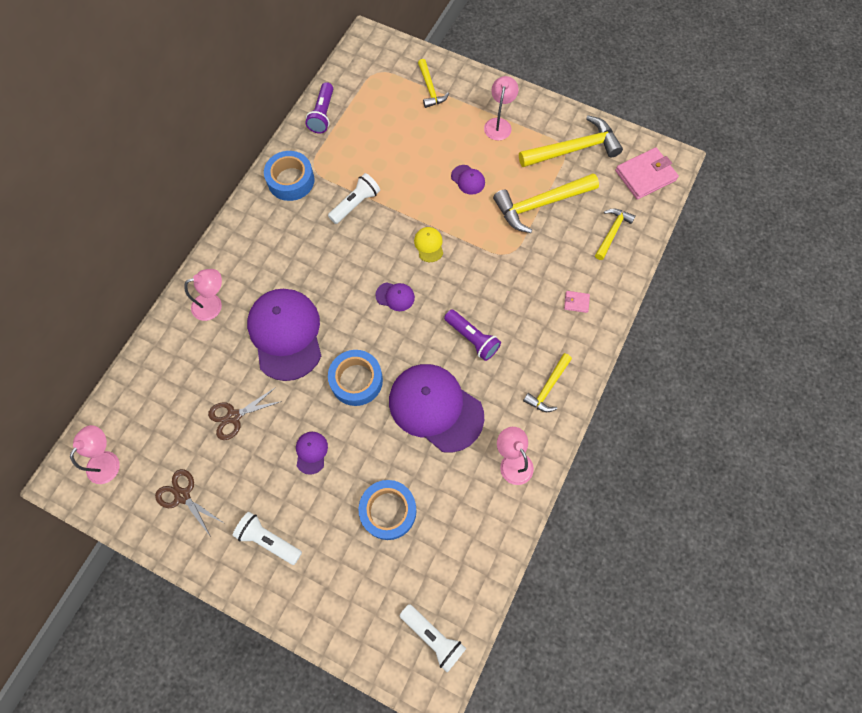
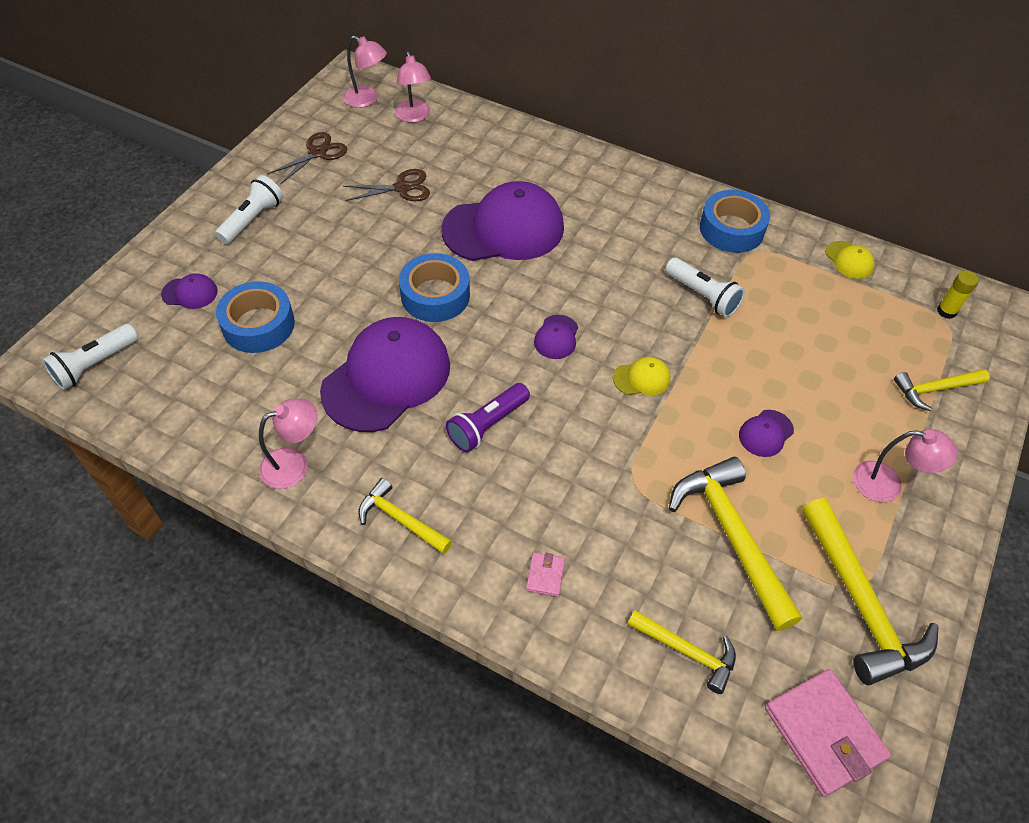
camera: 90 degrees right, 15 degrees down
pink lamp [184,269,222,321] -> pink lamp moved to [395,51,431,123]
brown scissors [208,387,282,440] -> brown scissors turned 105 degrees clockwise [343,169,430,201]
purple cap [296,432,328,475] -> purple cap moved to [161,273,218,309]
purple flashlight [305,82,333,133] -> yellow cap [825,241,875,279]
none -> yellow glue stick [937,270,979,319]

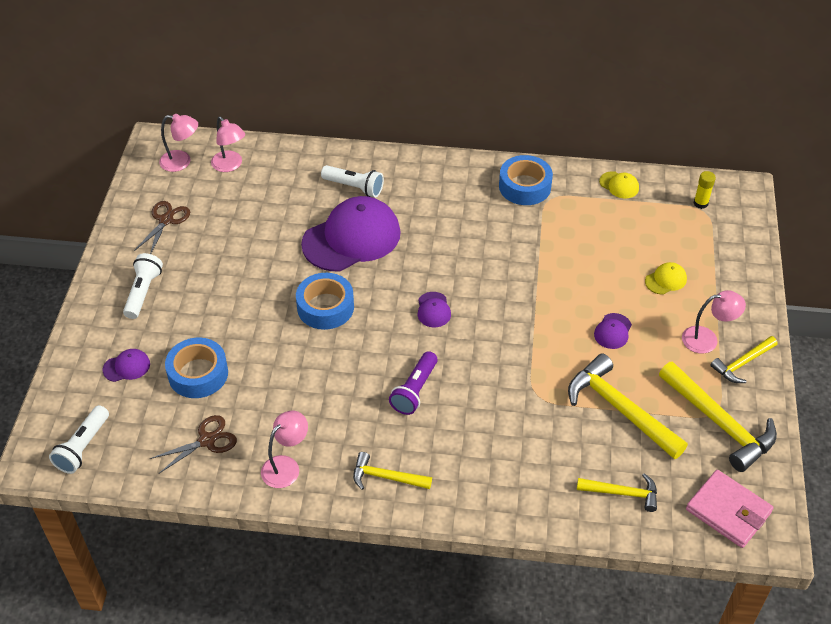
camera: 20 degrees left, 5 degrees down
purple cap [320,317,450,432] -> none
brown scissors [343,169,430,201] -> brown scissors moved to [150,415,237,473]
pink wallet [526,552,565,597] -> none
yellow cap [613,357,671,395] -> yellow cap moved to [645,262,687,295]
white flashlight [665,258,745,318] -> white flashlight moved to [321,165,384,197]
yellow hammer [894,369,990,411] -> yellow hammer moved to [710,336,778,383]

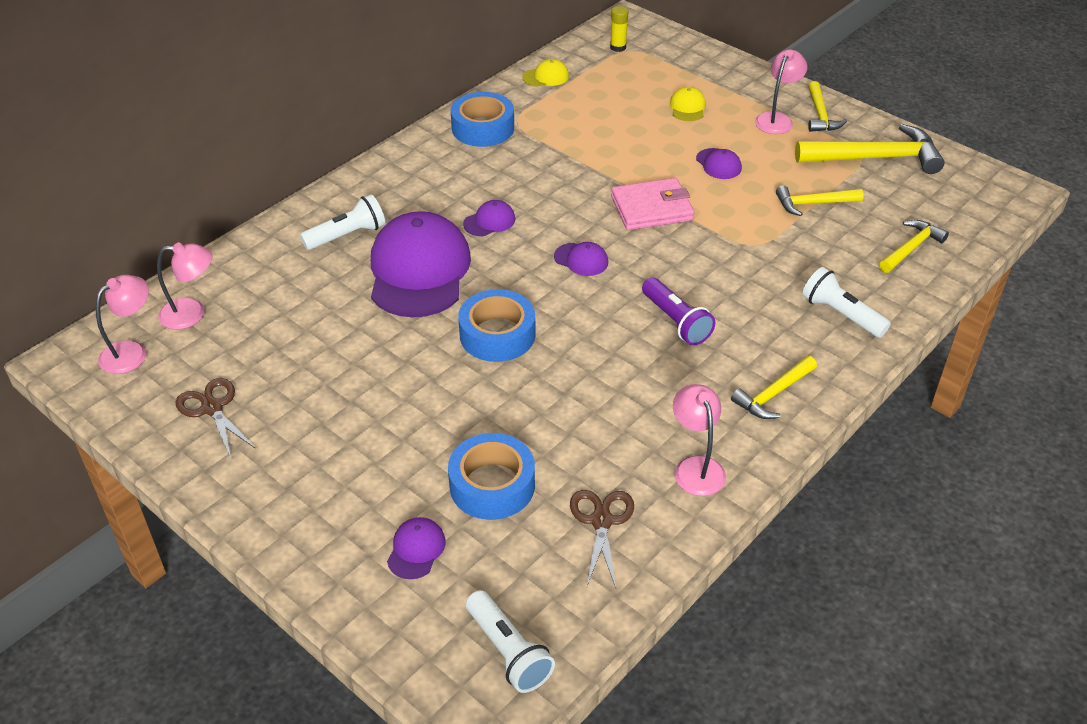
camera: 55 degrees left, 5 degrees down
white flashlight [123,253,163,319] -> white flashlight moved to [802,267,891,338]
yellow hammer [568,354,688,459] -> yellow hammer [776,185,864,216], size x0.57
pink wallet [686,470,773,548] -> pink wallet moved to [611,178,694,230]
none -> purple cap [463,200,515,236]

